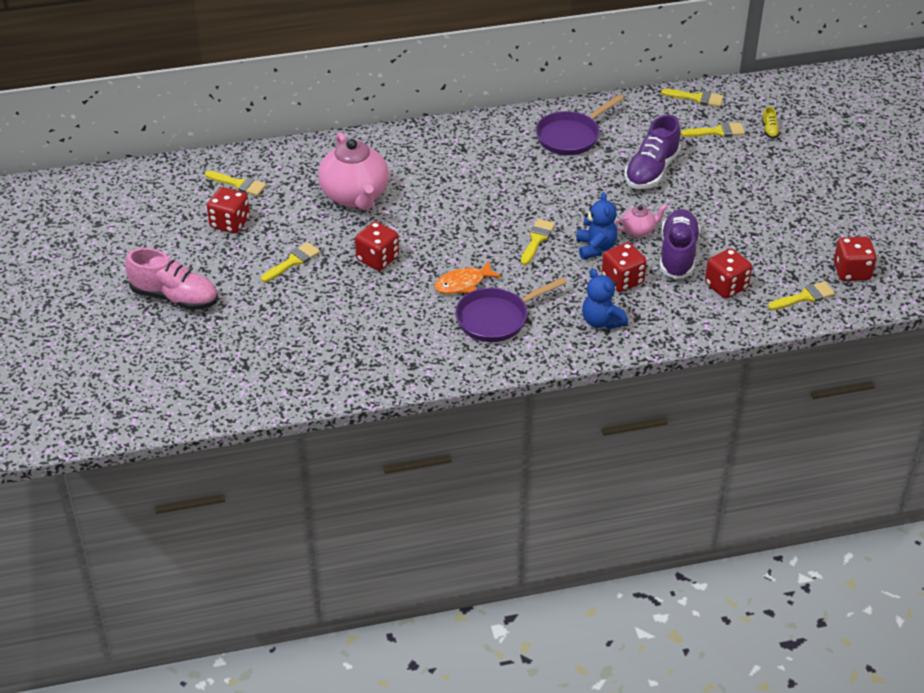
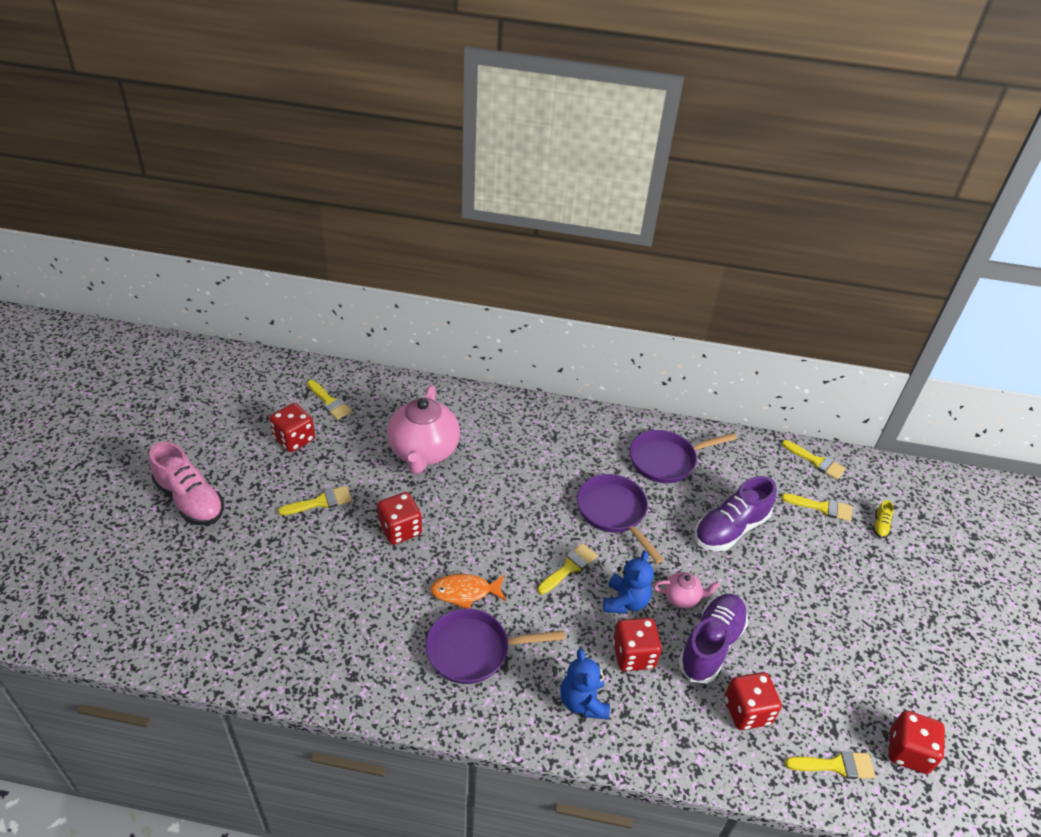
camera: 20 degrees right, 0 degrees up
none -> purple pan [577,474,664,564]

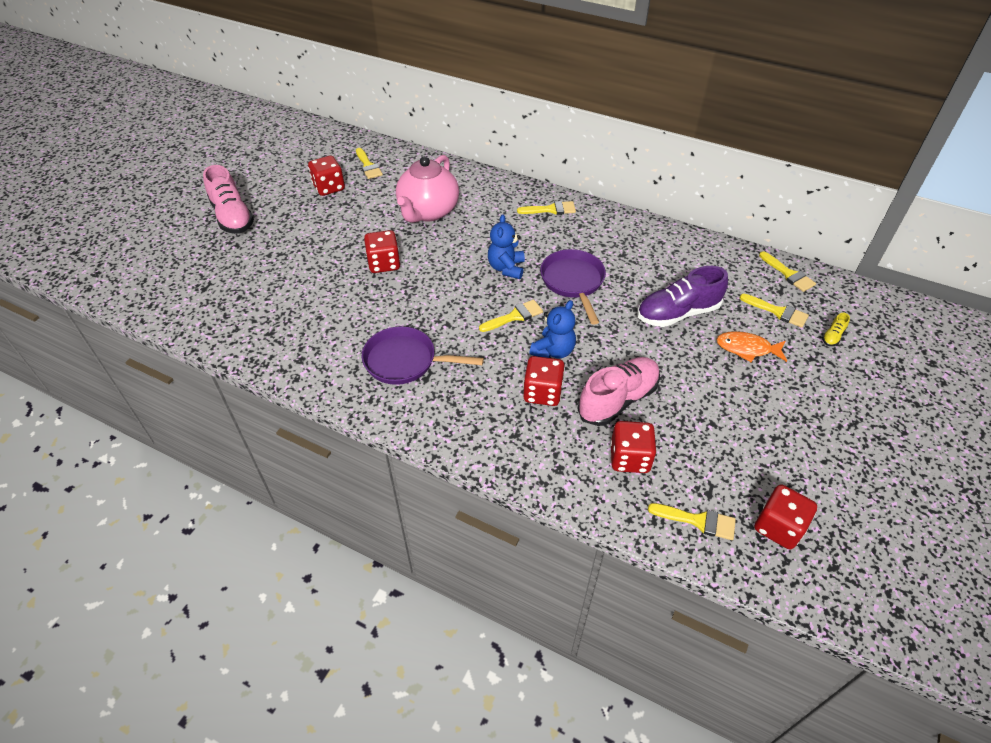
camera: 20 degrees right, 5 degrees up
yellow brush [278,486,352,515] -> yellow brush moved to [517,201,576,215]
orange fish [430,574,506,609] -> orange fish moved to [716,331,787,362]
blue teddy bear [560,649,610,720] -> blue teddy bear moved to [488,214,525,279]
purple pan [630,430,737,483] -> none
pink teapot [654,572,720,608] -> none
purple shoe [678,594,748,683] -> pink shoe [577,357,660,426]

